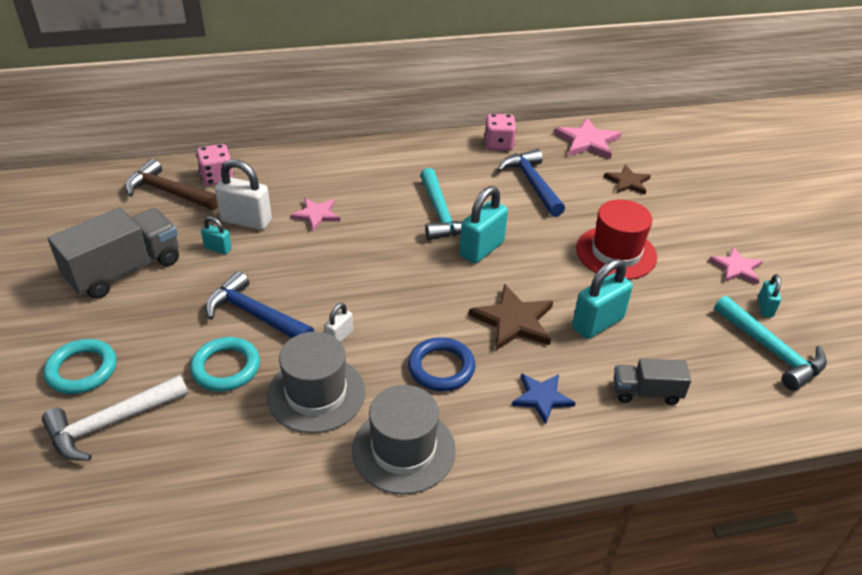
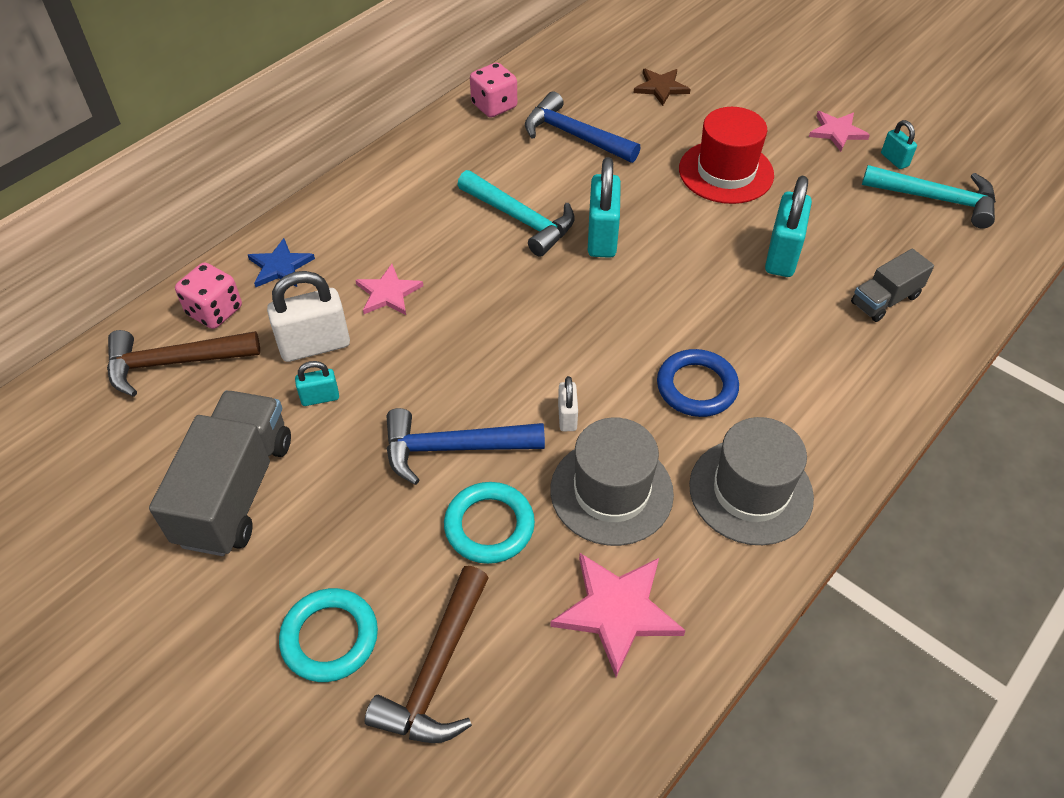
camera: 35 degrees left, 10 degrees up
white hammer [42,375,188,461] -> brown hammer [365,566,489,743]
brown star [469,284,553,350] -> none
blue star [512,374,576,424] -> blue star moved to [248,238,315,287]
pink star [554,118,621,159] -> pink star moved to [551,553,686,677]

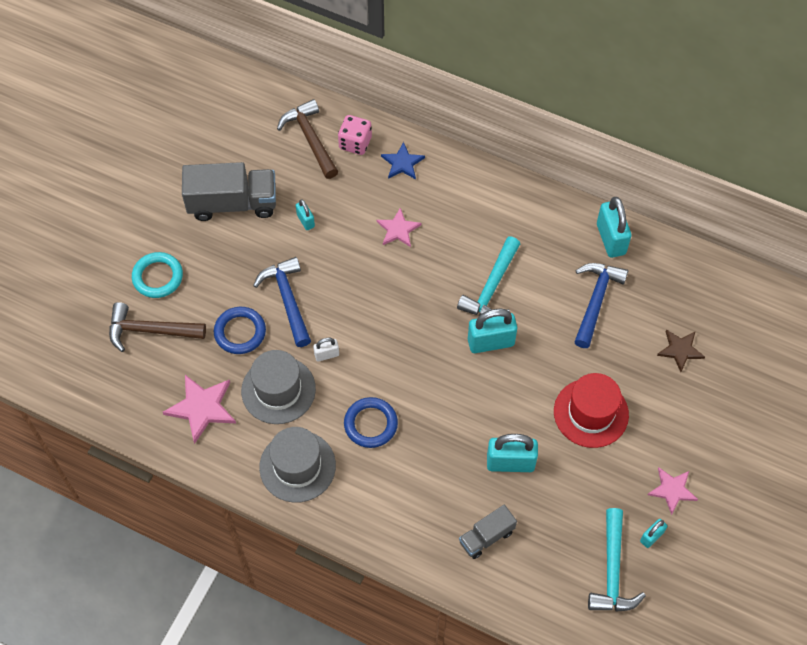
camera: 75 degrees right, 10 degrees up
white padlock [267,271,350,362] -> none
turquoise ring [444,482,535,564] -> blue ring [214,307,266,354]
pink dice [470,62,517,118] -> turquoise padlock [597,197,632,258]
grey truck [851,249,934,322] -> grey truck turned 75 degrees counterclockwise [459,505,517,559]

